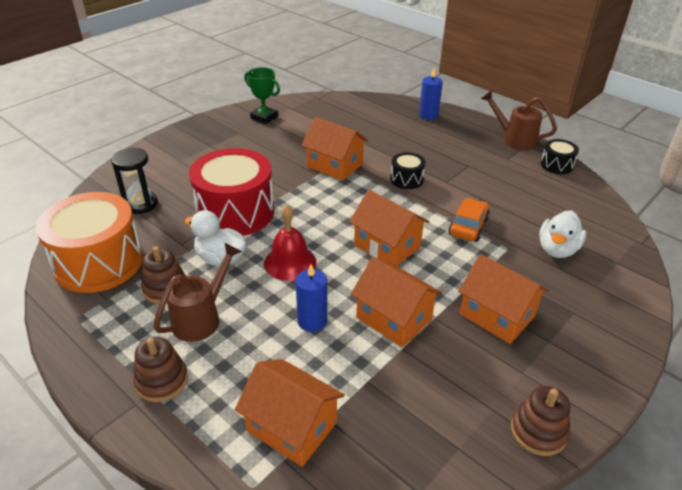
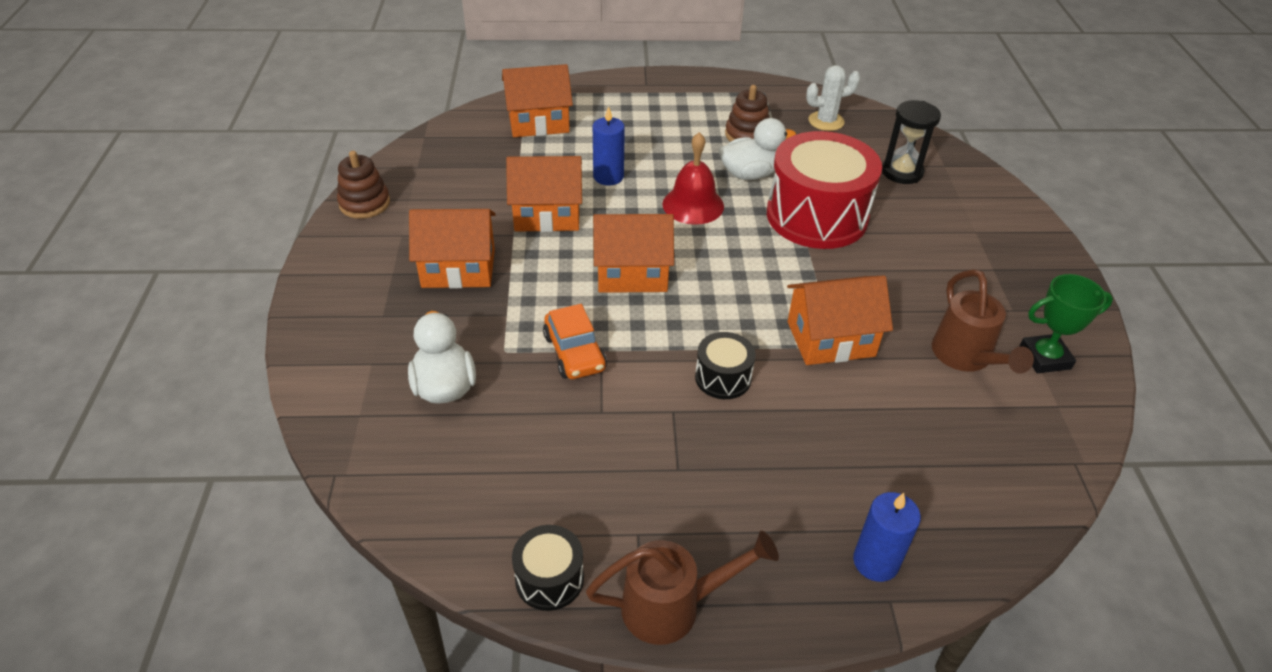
camera: 135 degrees right, 5 degrees up
orange drum [36,192,143,293] -> white cactus [806,65,861,131]
brown stacking toy [133,337,188,402] -> none
brown watering can [153,243,242,342] -> brown watering can moved to [932,269,1034,374]

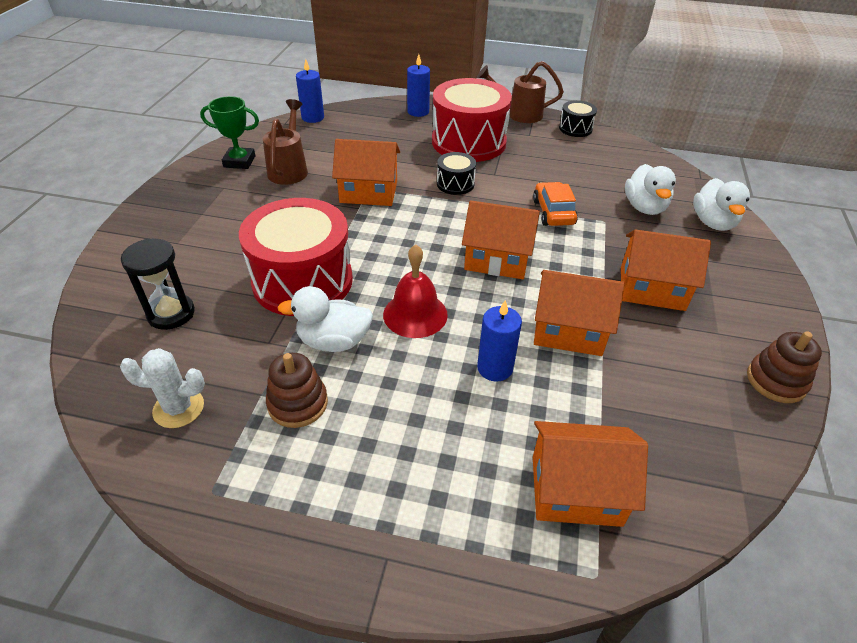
camera: 165 degrees left, 0 degrees up
none -> blue candle [296,59,324,123]
none -> red drum [432,78,512,162]
none -> white duck [693,178,750,231]

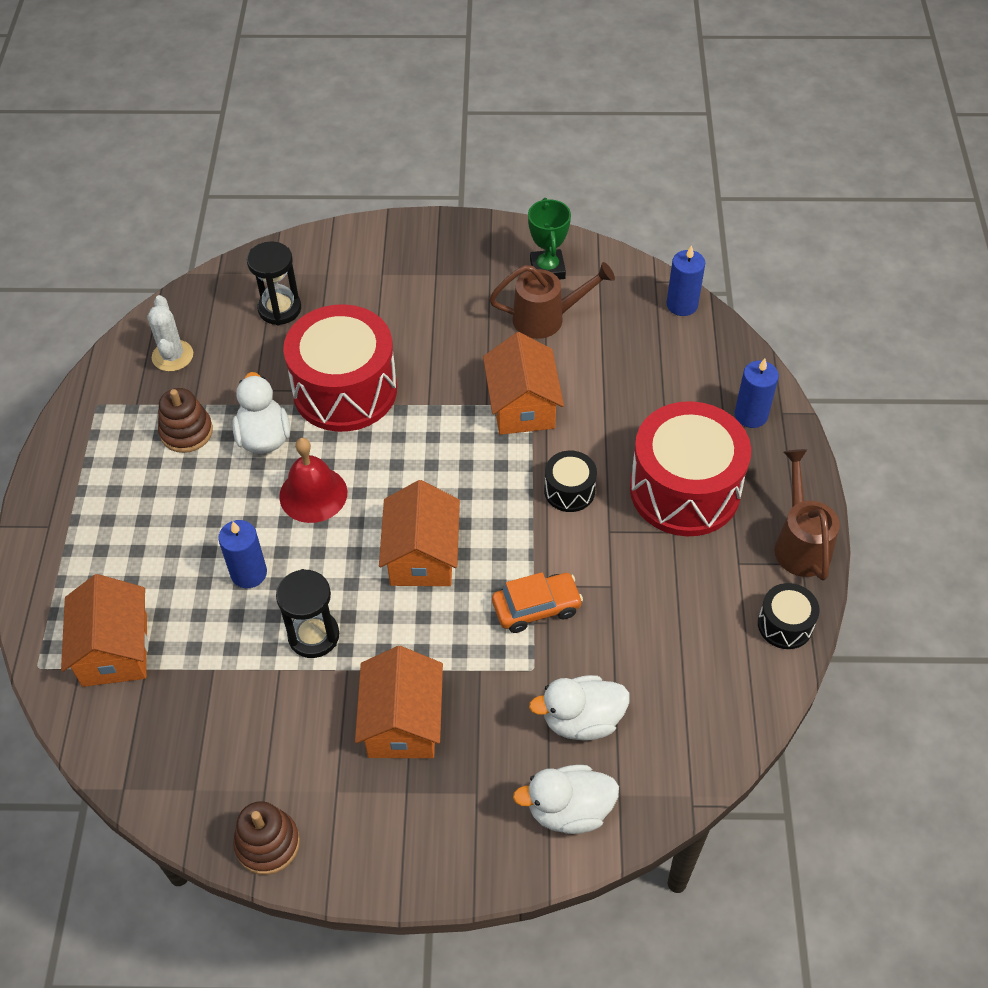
camera: 80 degrees right, 10 degrees up
orange house [534,270,625,356] -> black hourglass [276,569,339,658]

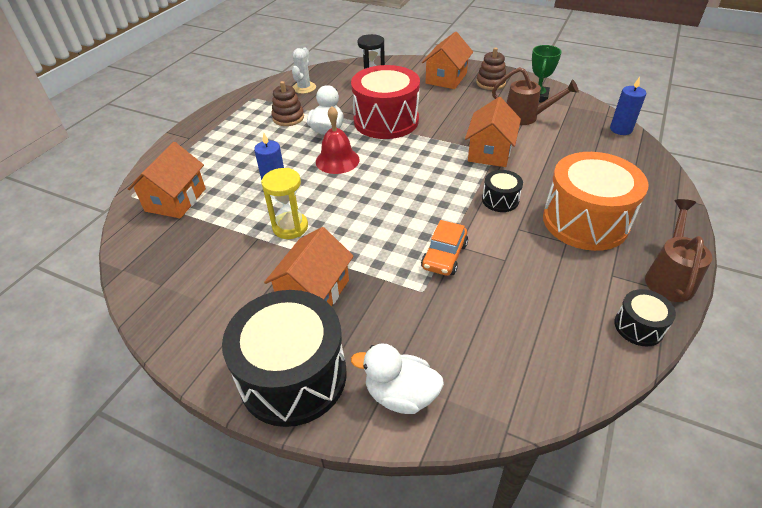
camera: 25 degrees right, 10 degrees down
brown stacking toy [233,801,300,875] -> brown stacking toy moved to [476,47,506,90]
black hourglass [276,569,339,658] -> yellow hourglass [261,168,308,239]
orange house [379,480,460,586] -> orange house moved to [422,32,473,89]
orange car [492,572,583,633] -> orange car turned 105 degrees clockwise [421,220,468,276]
white duck [529,675,630,741] -> none
red drum [630,401,751,536] -> orange drum [543,152,648,251]
blue candle [735,358,779,428] -> none
none -> black drum [222,290,347,427]

